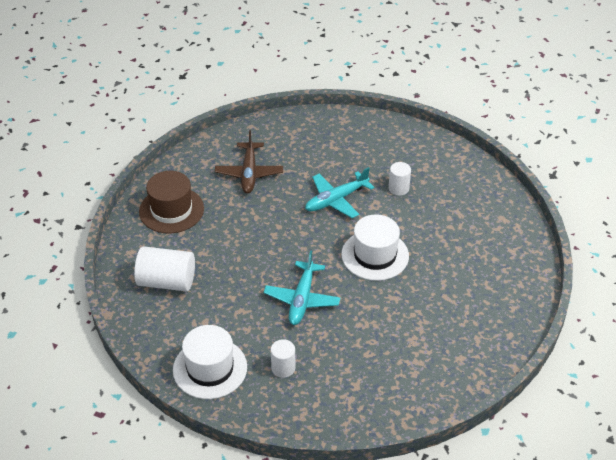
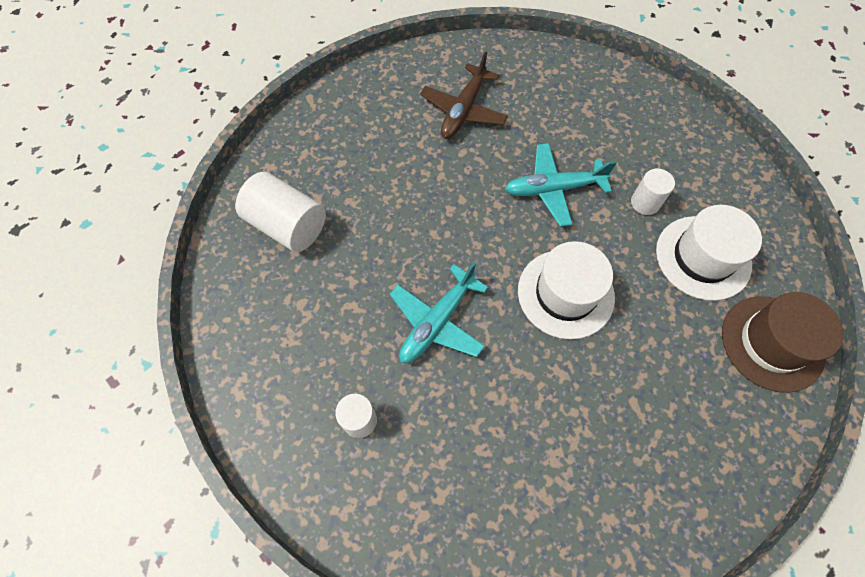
camera: 25 degrees right, 20 degrees up
brown hat [139,171,204,233] -> brown hat moved to [722,292,843,393]
white hat [173,325,247,399] -> white hat moved to [656,205,762,301]

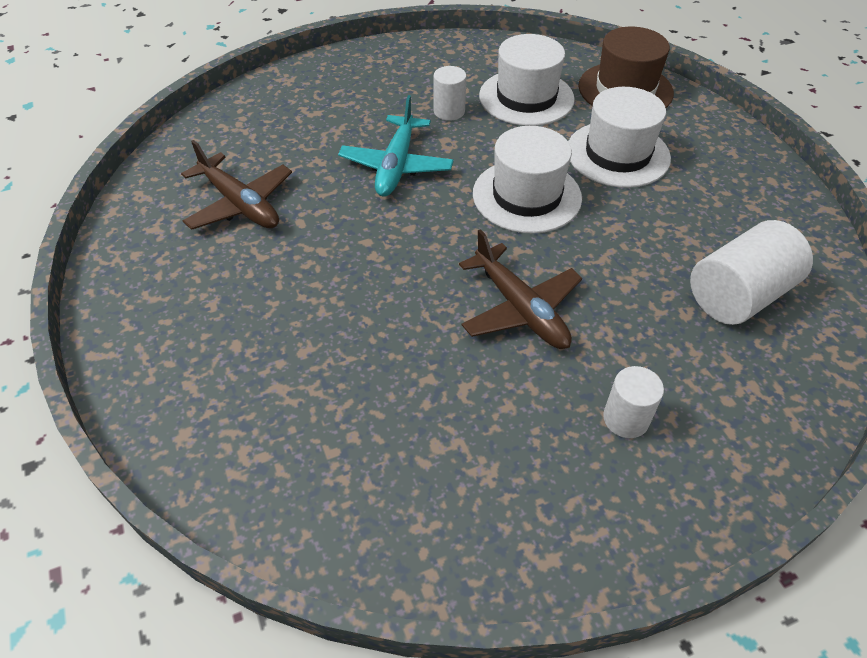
camera: 70 degrees left, 15 degrees down
white cylinder [235,172,326,252] -> white cylinder moved to [690,220,813,325]
turquoise plane [390,262,488,363] -> brown plane [459,229,582,349]
none -> white hat [568,87,671,188]

